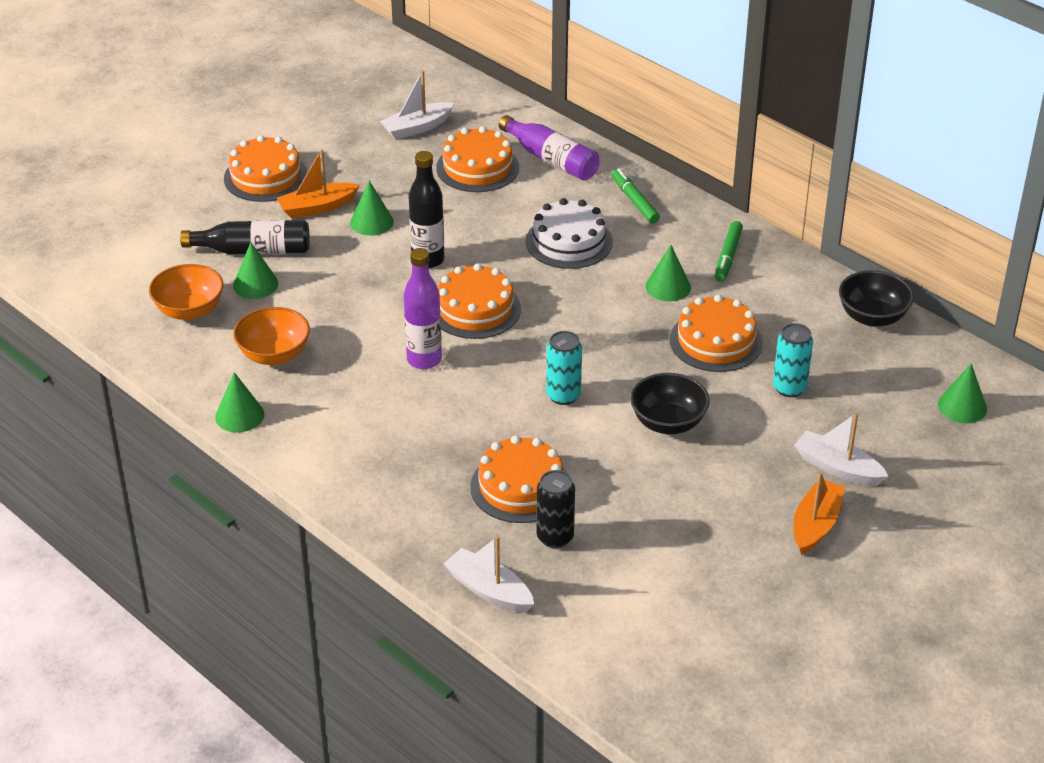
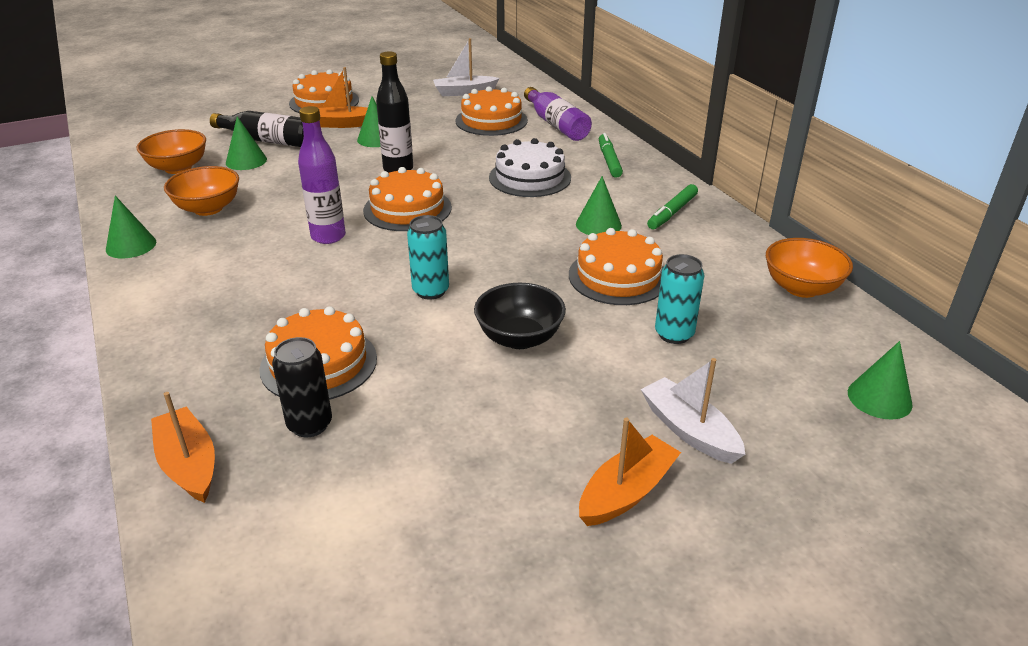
camera: 20 degrees right, 5 degrees down
white boat [444,536,534,612] -> orange boat [151,392,215,503]
black bowl [839,270,914,327] -> orange bowl [766,238,853,298]

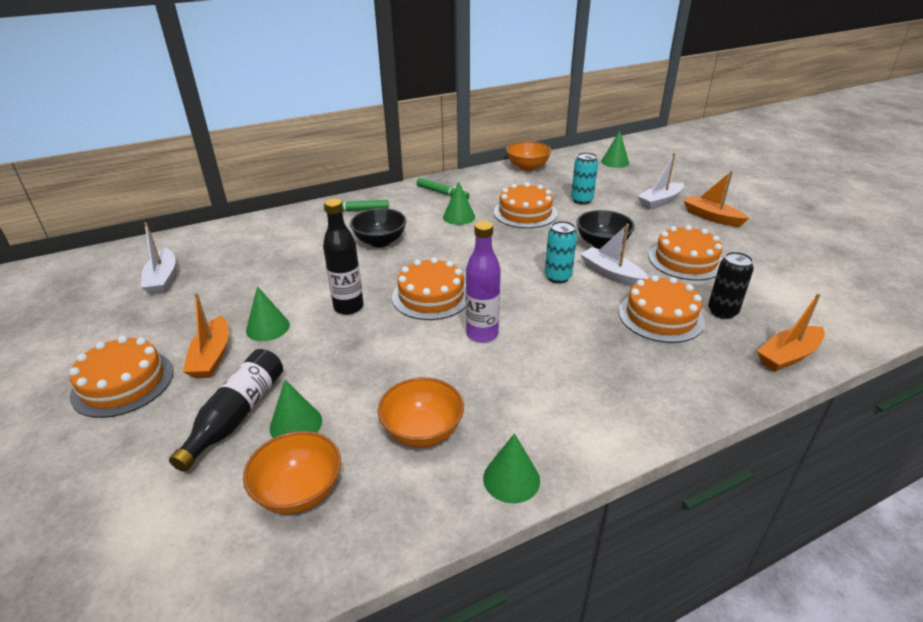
camera: 90 degrees left, 0 degrees up
orange cake [455,86,528,136] -> orange cake moved to [649,225,723,281]
white cake [489,138,571,197] -> black bowl [350,208,407,247]
purple bottle [524,87,592,141] -> none
none -> white boat [580,224,649,287]

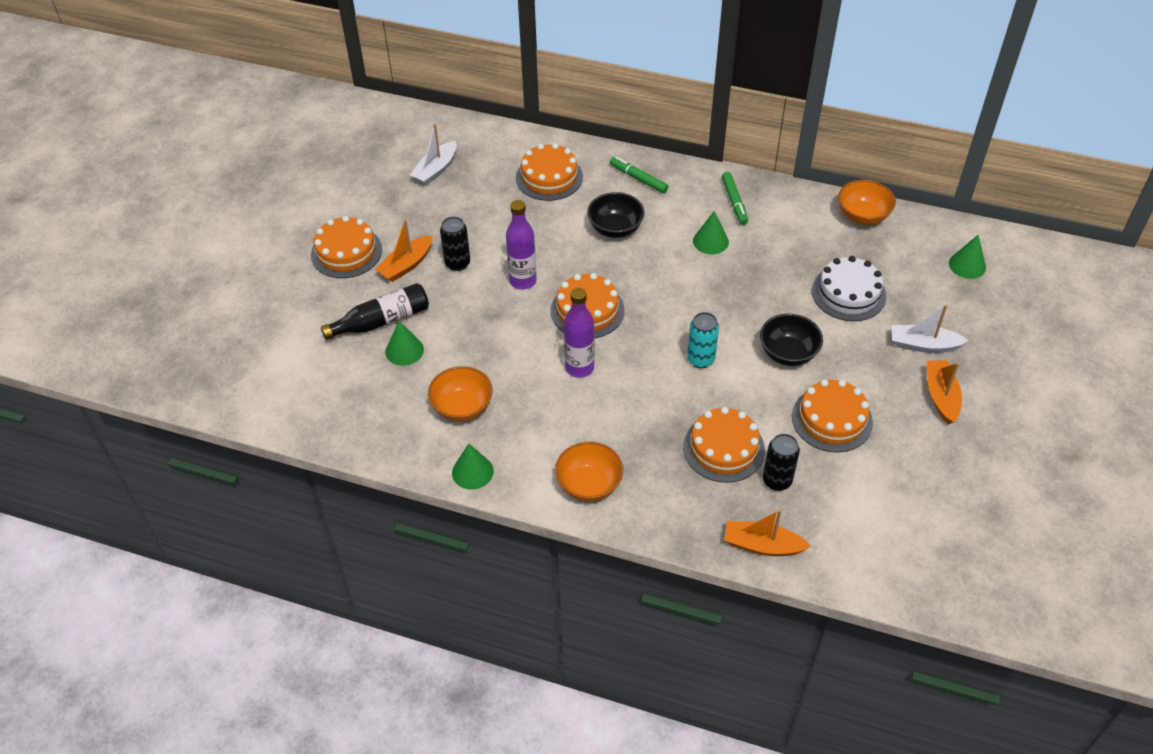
camera: 45 degrees right, 15 degrees up
orange bowl [243,431,341,514] -> orange bowl moved to [555,442,623,502]
green cone [246,286,290,341] -> black can [440,216,470,271]
black bottle [323,199,364,315] -> purple bottle [506,200,537,289]
orange cake [494,182,558,228] -> orange cake moved to [516,143,583,201]
turquoise can [571,152,598,205] -> white cake [812,256,886,321]
white boat [580,224,649,287] -> none

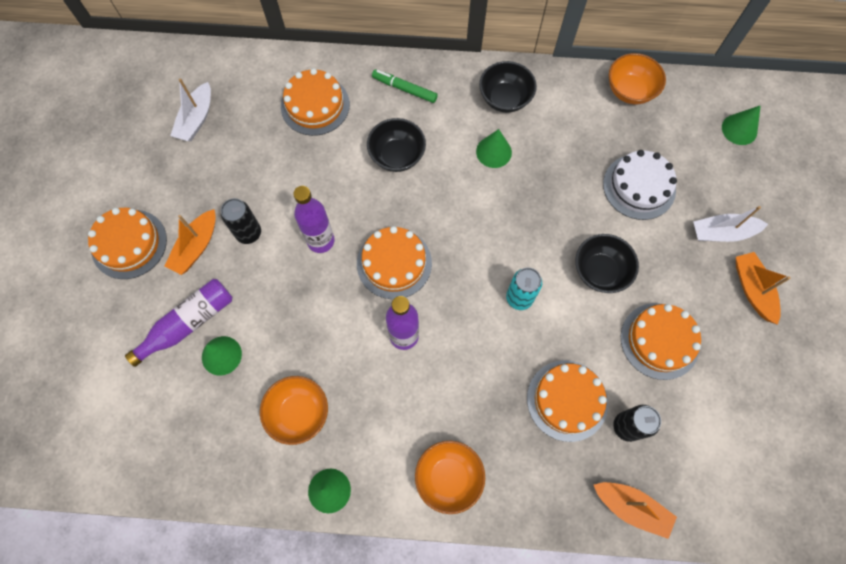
camera: 15 degrees left, 20 degrees up
black bottle [321,283,429,340] -> purple bottle [125,279,232,367]
green marker [722,172,748,225] -> black bowl [479,61,537,113]
orange boat [724,509,811,556] -> orange boat turned 150 degrees counterclockwise [594,482,677,539]

